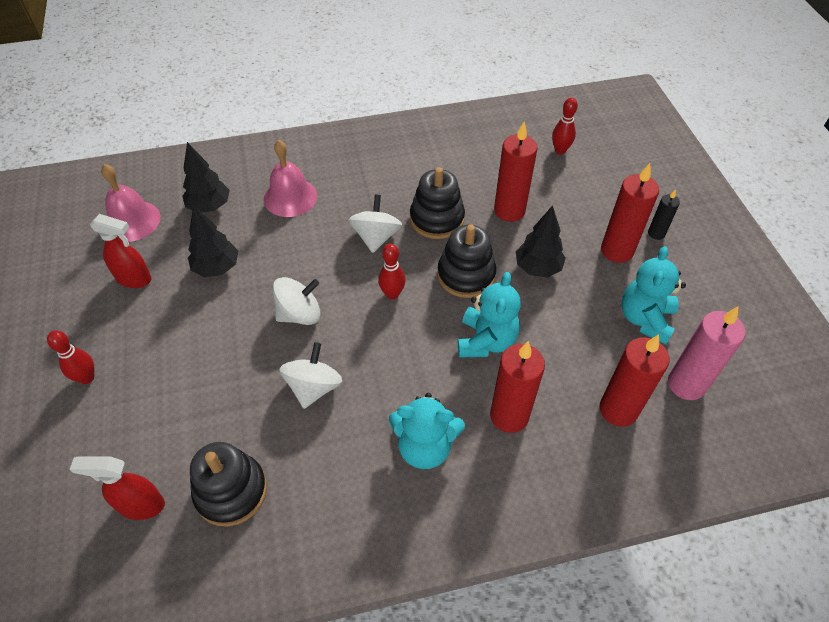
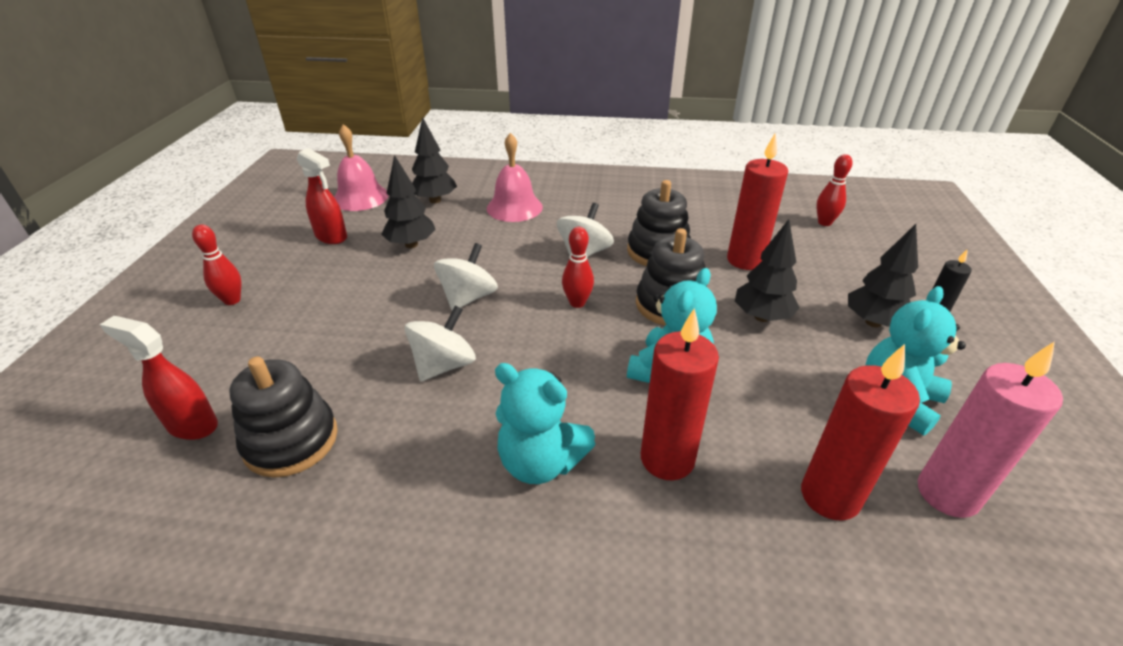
camera: 20 degrees right, 15 degrees down
white spinning top [272,277,321,325] -> white spinning top turned 60 degrees counterclockwise [434,243,498,311]
red candle [601,163,659,263] -> black tree [848,224,918,327]

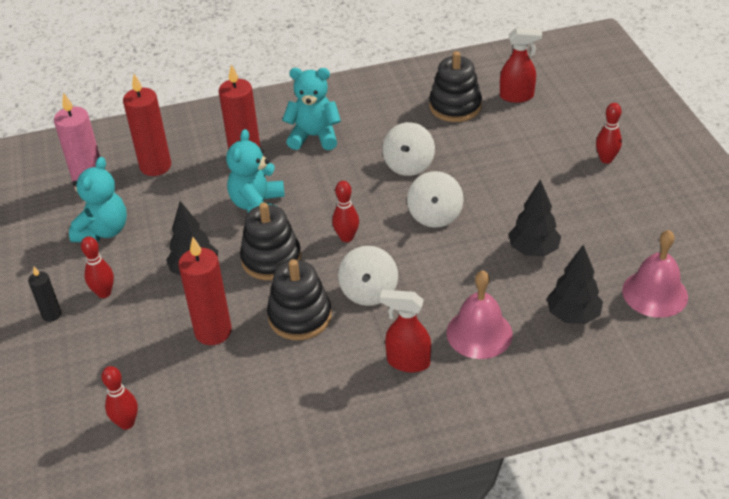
camera: 160 degrees right, 5 degrees up
red spray bottle [297,148,347,244] -> red spray bottle moved to [380,290,431,372]
black tree [848,224,918,327] -> red bowling pin [81,236,114,298]

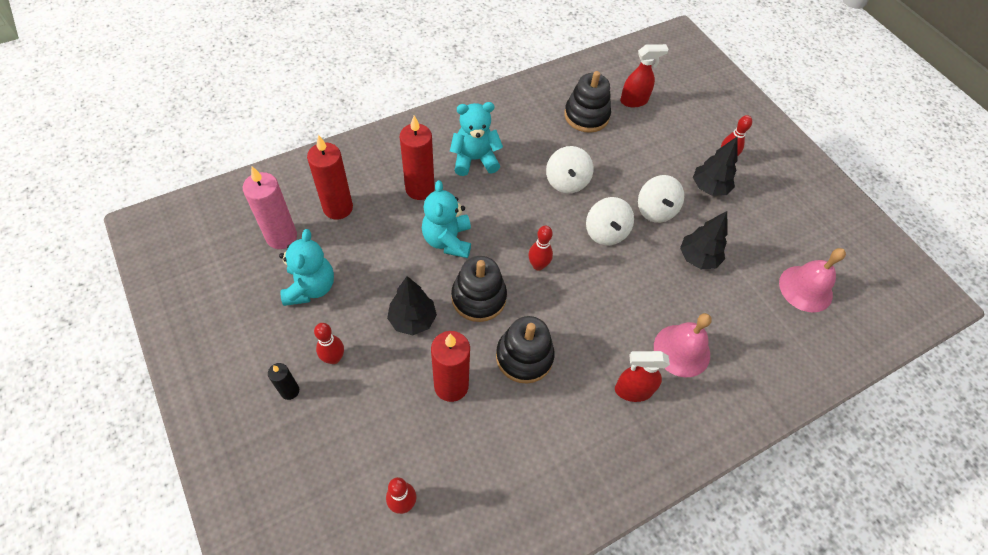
camera: 20 degrees left, 15 degrees up
white spinning top [338,246,398,306] -> white spinning top moved to [638,175,684,223]
black tree [547,245,603,324] -> black tree moved to [693,136,738,196]

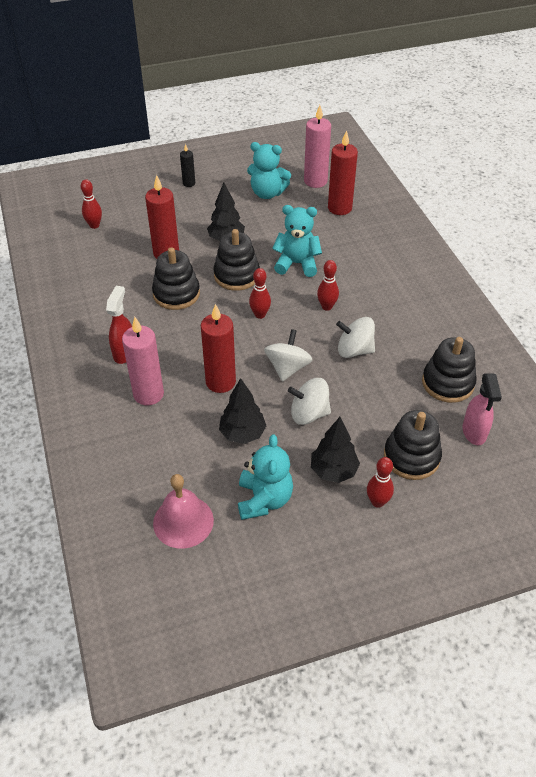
camera: 105 degrees right, 10 degrees down
red bowling pin [314,323,344,364] -> red bowling pin moved to [317,260,339,311]
red candle [400,115,434,200] -> red candle moved to [201,304,236,393]
turquoise teddy bear [450,102,503,176] -> turquoise teddy bear moved to [238,434,293,520]
white spinning top [586,197,634,245] -> white spinning top turned 105 degrees clockwise [264,329,312,382]
red spray bottle [620,44,669,107] -> pink spray bottle [463,373,502,445]
pink bell [654,313,712,377] -> pink candle [122,317,164,406]
none -> black stacking toy [384,410,442,480]

